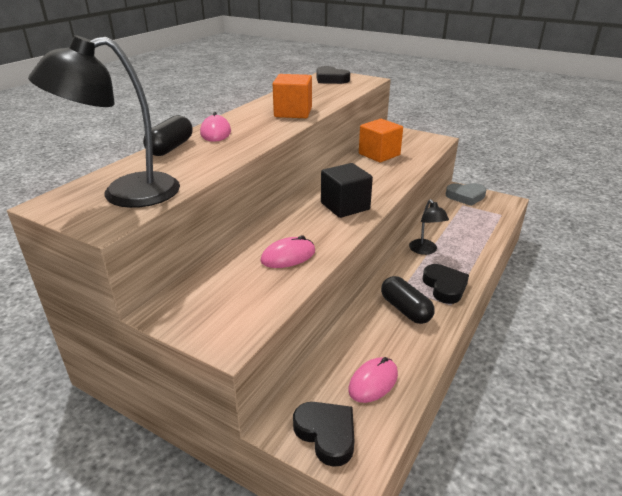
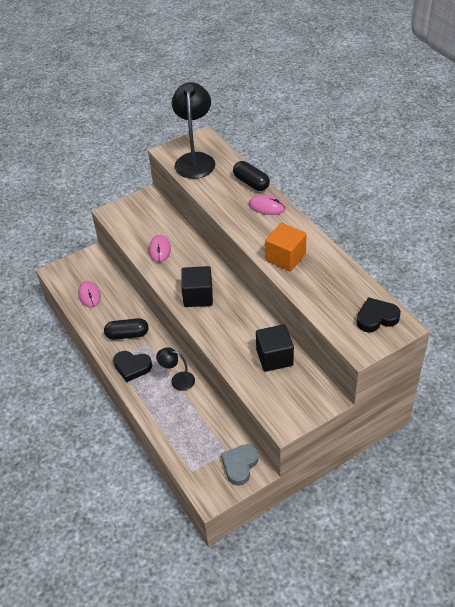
camera: 120 degrees right, 15 degrees up
black heart [293,402,354,467] -> none
orange cube [359,119,403,162] -> black cube [256,324,294,372]

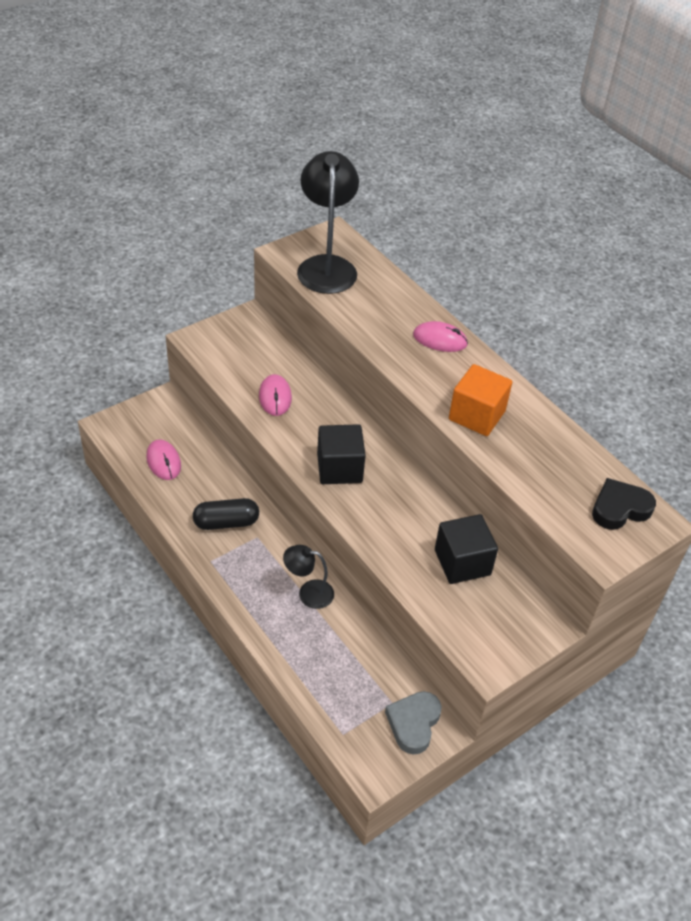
camera: 10 degrees left, 0 degrees up
black heart [113,351,152,382] -> none
black capsule [233,161,270,191] -> none

